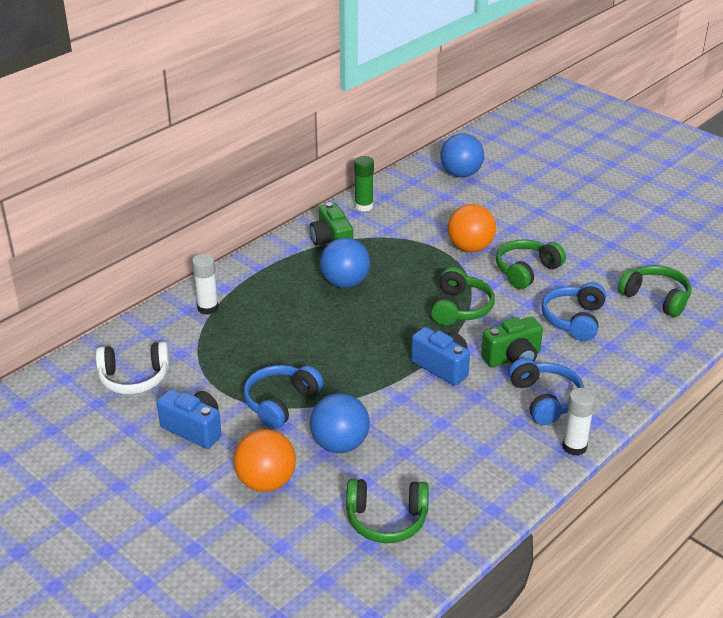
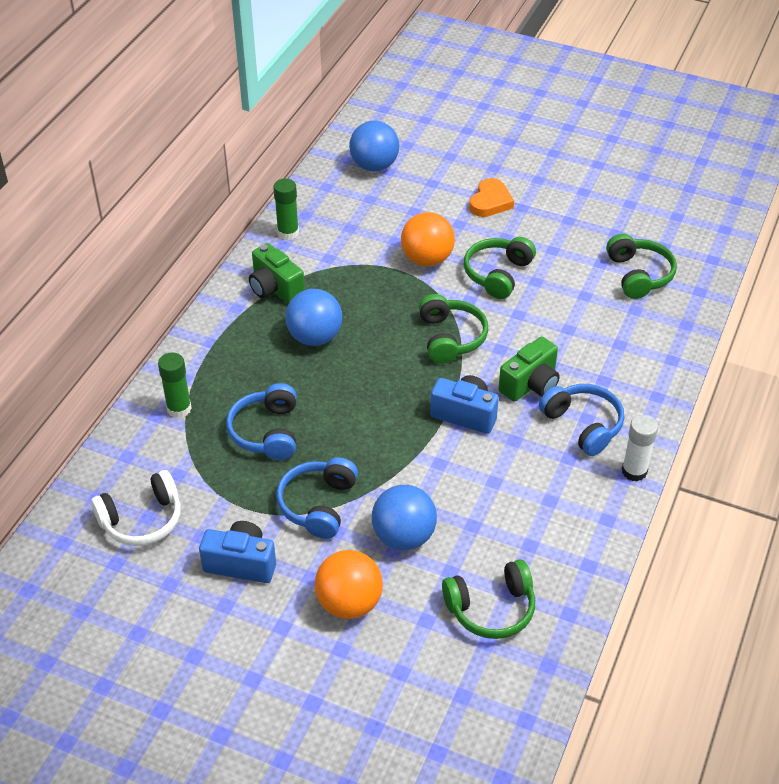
camera: 20 degrees left, 10 degrees up
white glue stick [192,254,219,315] -> green glue stick [158,353,192,418]
blue headphones [541,282,606,341] -> blue headphones moved to [226,383,297,460]
green headphones [618,265,692,317] -> green headphones turned 60 degrees clockwise [606,234,677,299]
none -> orange heart [469,178,514,217]

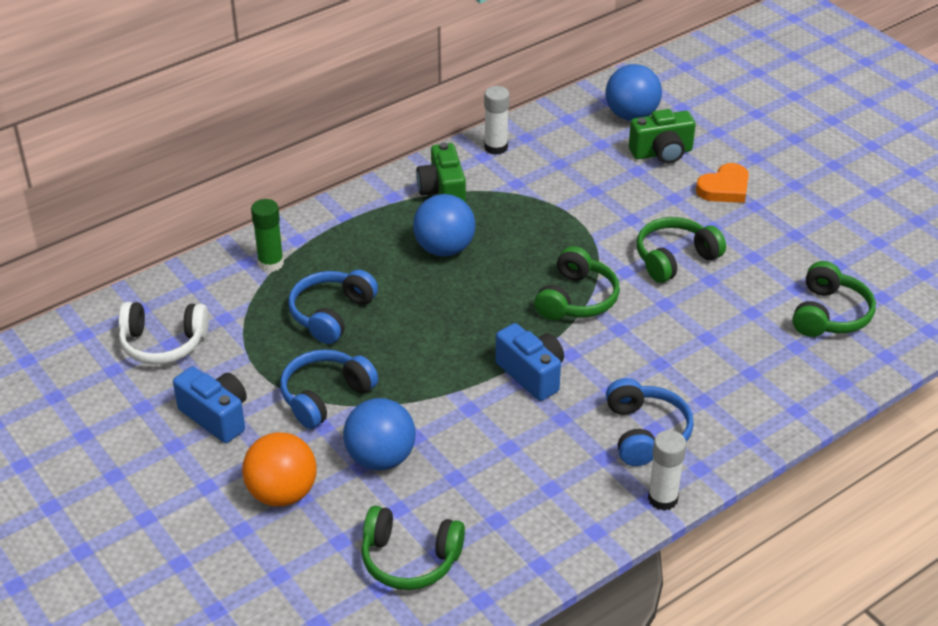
camera: 30 degrees right, 5 degrees down
green glue stick [273,178,299,240] -> white glue stick [484,86,509,155]
orange ball [401,212,455,266] -> none
green camera [498,336,560,402] -> green camera moved to [629,109,696,164]

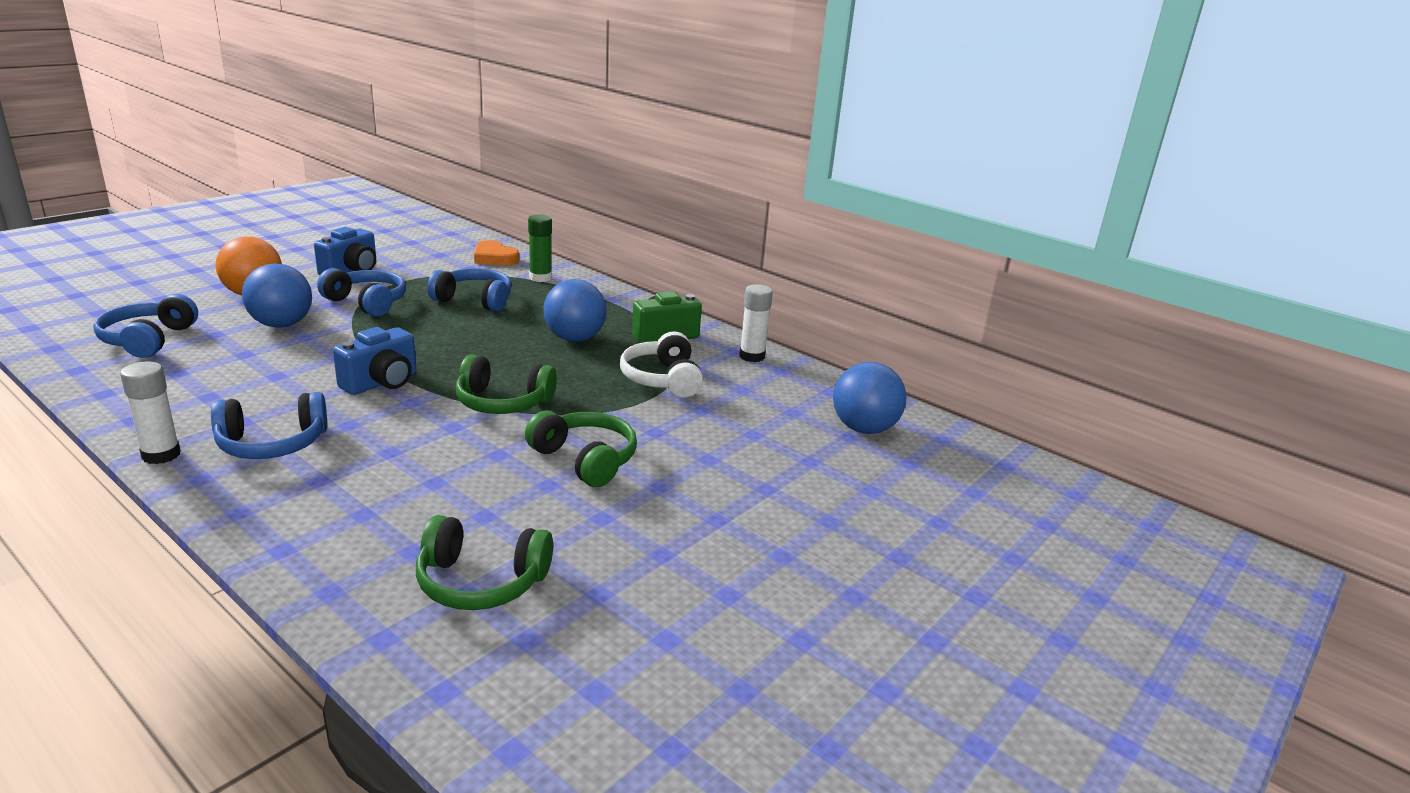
camera: 75 degrees right, 15 degrees down
white headphones [119,302,209,365] -> white headphones moved to [620,331,703,398]
green headphones [361,506,465,590] -> blue headphones [93,294,198,358]
green camera [629,109,696,164] -> none
orange heart [696,163,749,203] -> orange heart moved to [474,240,519,265]

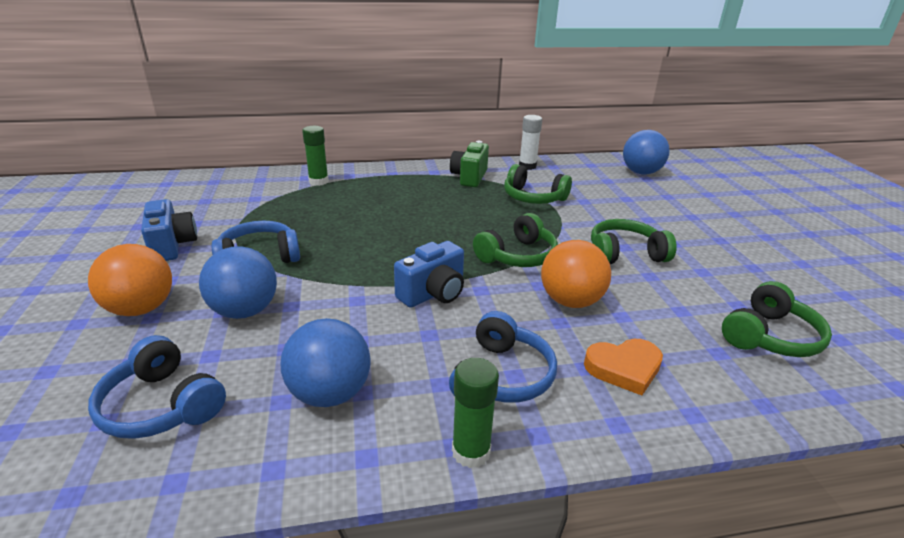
camera: 50 degrees left, 5 degrees up
white glue stick [120,362,181,464] -> green glue stick [452,358,499,468]
blue camera [333,327,416,395] -> blue camera turned 60 degrees clockwise [394,241,464,308]
blue headphones [427,268,512,312] -> none
orange heart [474,240,519,265] -> orange heart moved to [584,339,663,396]
blue ball [543,279,607,342] -> blue ball moved to [281,318,371,407]
white headphones [620,331,703,398] -> green headphones [504,164,572,204]
none -> orange ball [541,240,611,308]

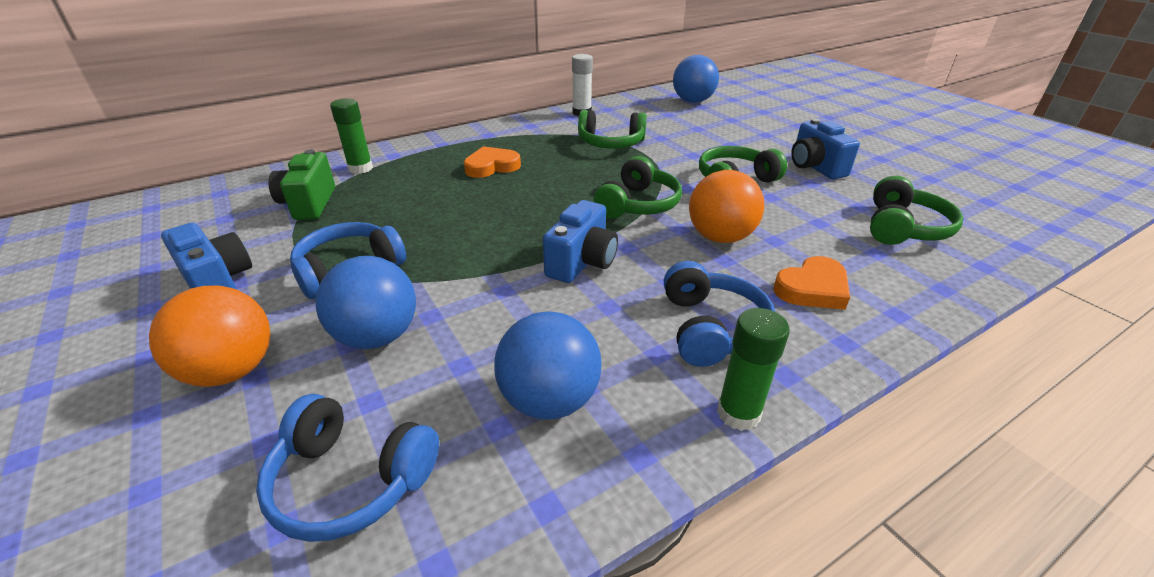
camera: 20 degrees left, 5 degrees up
green camera [450,141,489,187] -> green camera moved to [268,149,335,220]
none -> orange heart [464,146,521,178]
none -> blue camera [791,119,860,179]

